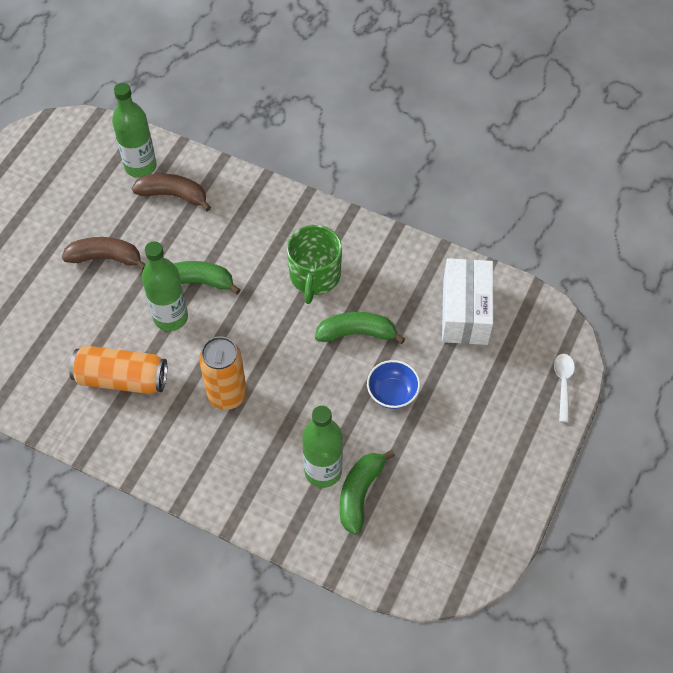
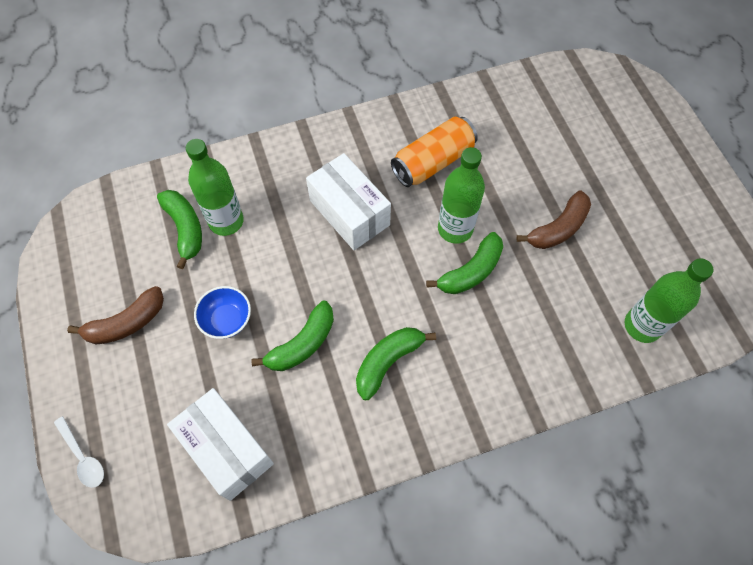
camera: 135 degrees right, 5 degrees up
brown banana [132,174,211,212] -> brown banana moved to [67,286,164,344]
orange can [199,337,247,410] -> white box [306,153,391,250]
green mug [287,225,342,304] -> green banana [356,327,436,400]

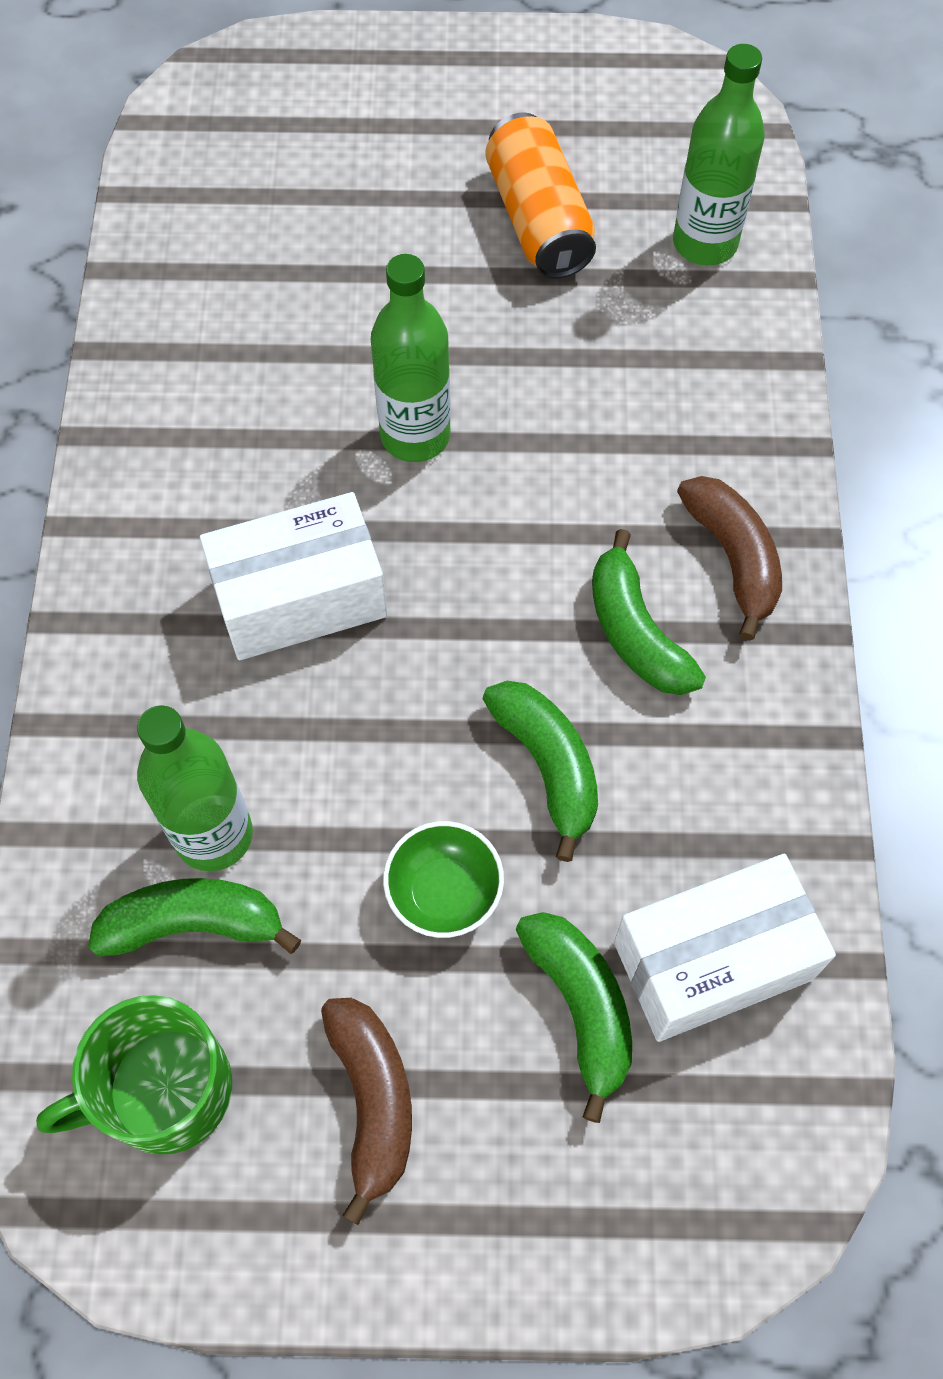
camera: 70 degrees left, 0 degrees up
white spoon [54,416,104,488] -> none
blue bowl [194,286,251,339] -> green bowl [383,821,504,938]
orange can [391,117,478,187] -> orange can moved to [485,112,596,279]
green banana [426,232,503,294] -> green banana moved to [516,912,632,1123]
brown banana [516,191,591,249] -> brown banana moved to [677,476,782,641]
none -> green mug [36,995,232,1155]

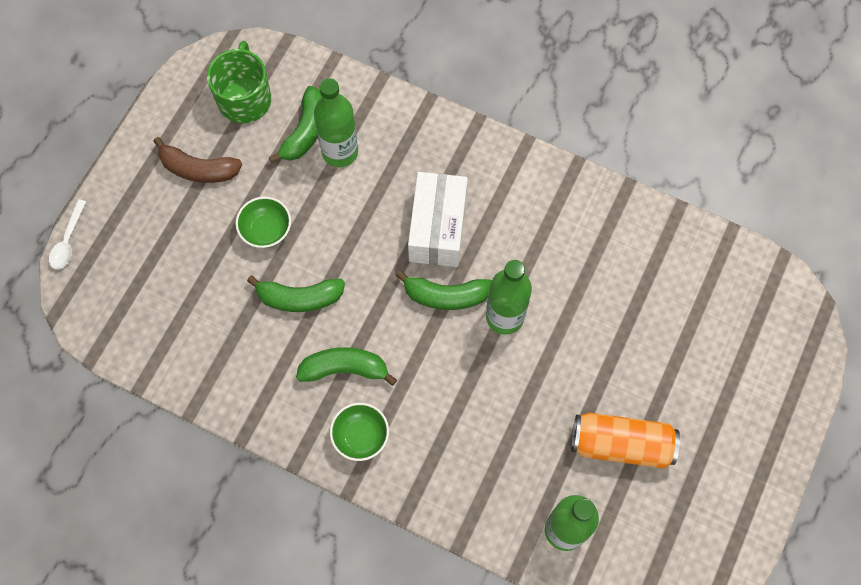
camera: 115 degrees right, 5 degrees up
green banana [516,912,632,1123] -> green banana moved to [396,270,491,310]
white box [614,854,836,1042] -> none
brown banana [677,476,782,641] -> green bowl [330,403,389,461]
none -> white spoon [49,199,86,269]

